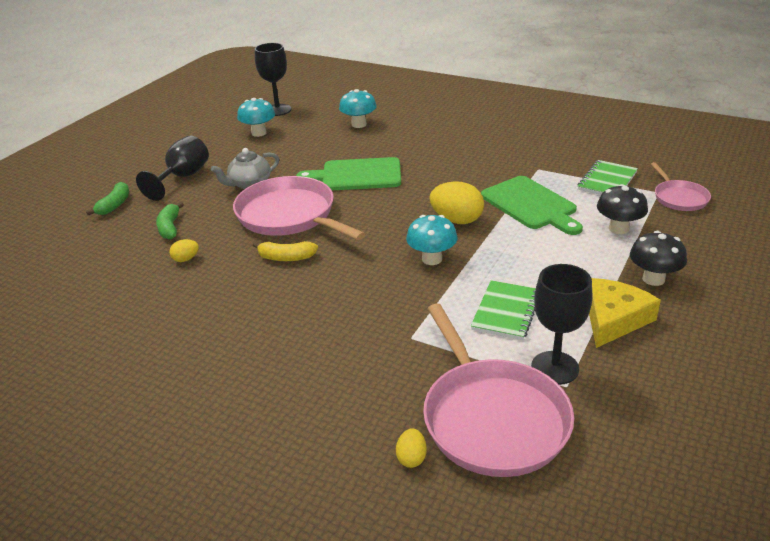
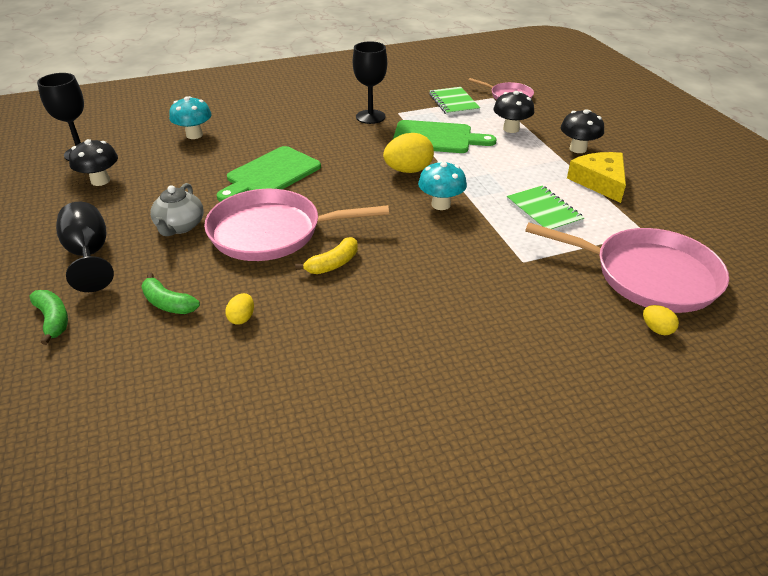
camera: 50 degrees left, 5 degrees up
turquoise mushroom [237,98,275,137] -> black mushroom [69,139,118,186]
black goblet [531,264,592,385] -> black goblet moved to [353,41,387,124]

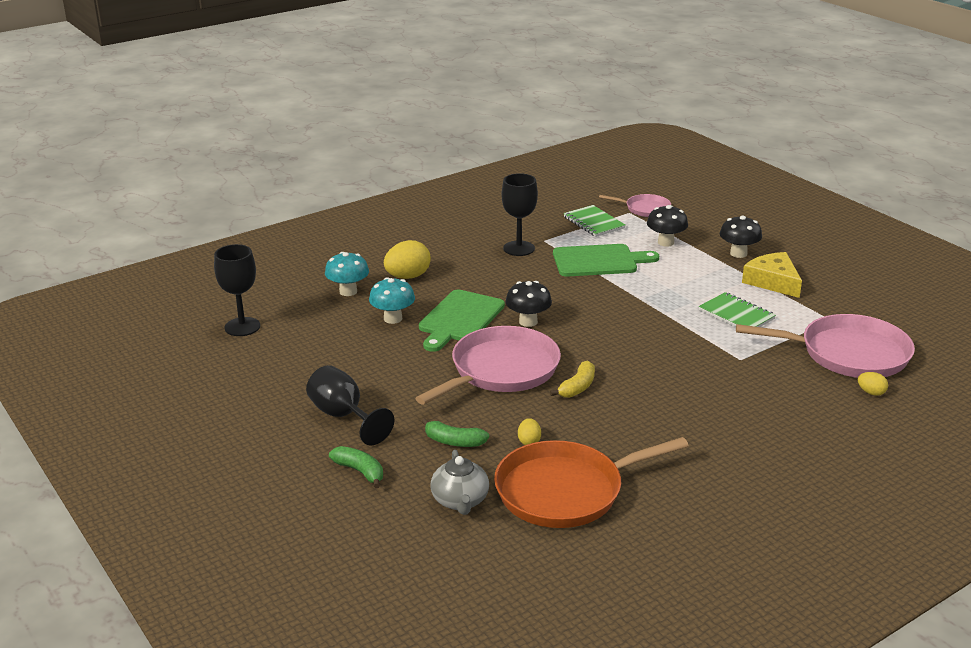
camera: 15 degrees left, 10 degrees down
black mushroom [69,139,118,186] -> black mushroom moved to [506,281,552,327]
grey teapot [150,183,203,236] -> grey teapot moved to [431,450,489,515]
pink pan [204,189,389,261] -> pink pan turned 150 degrees clockwise [415,326,561,405]
yellow egg [383,133,434,173] -> yellow egg moved to [384,240,431,279]
turquoise mushroom [418,161,467,210] -> turquoise mushroom moved to [369,277,415,324]
none -> orange pan [494,437,689,528]

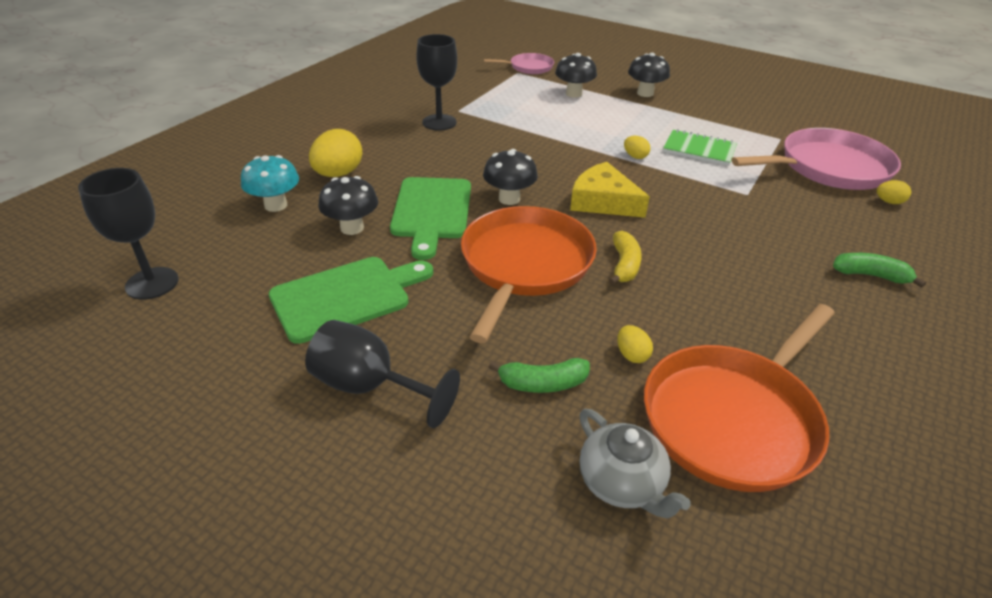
camera: 25 degrees left, 10 degrees up
green banana [329,446,383,488] -> green banana moved to [833,253,926,288]
turquoise mushroom [369,277,415,324] -> black mushroom [318,176,378,235]
pink pan [415,326,561,405] -> orange pan [461,206,597,343]
green cutting board [553,244,659,277] -> green cutting board moved to [269,257,433,344]
green notebook [564,205,625,237] -> none
yellow cheese [742,252,802,298] -> yellow cheese moved to [570,162,650,218]
none -> yellow egg [624,136,651,159]

